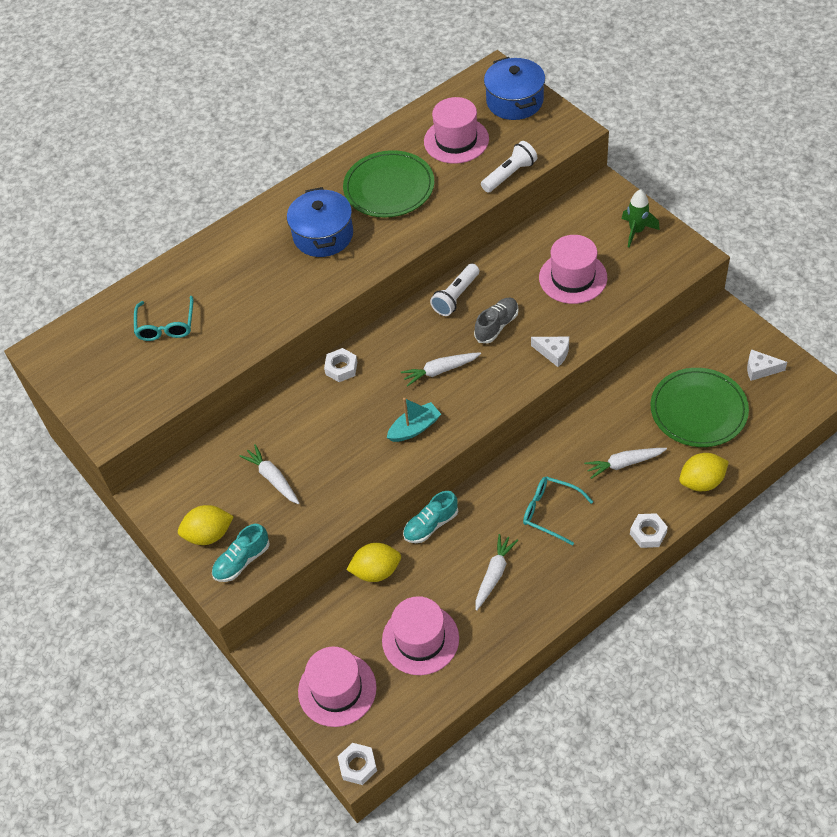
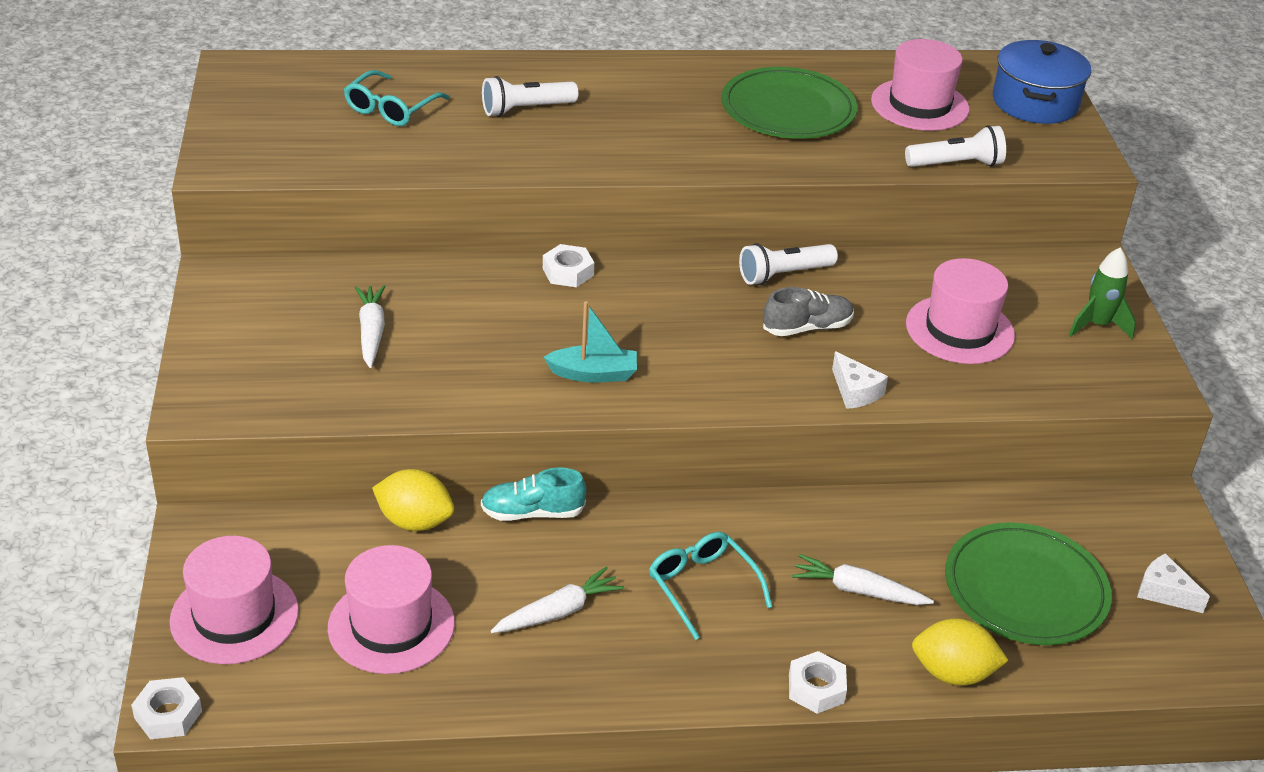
camera: 25 degrees right, 15 degrees down
yellow lemon [178,505,234,545] -> none
turquoise shoe [212,524,270,582] -> none
blue pot [287,187,353,257] -> none
white carrot [401,352,481,387] -> none
none -> white flashlight [482,76,578,117]

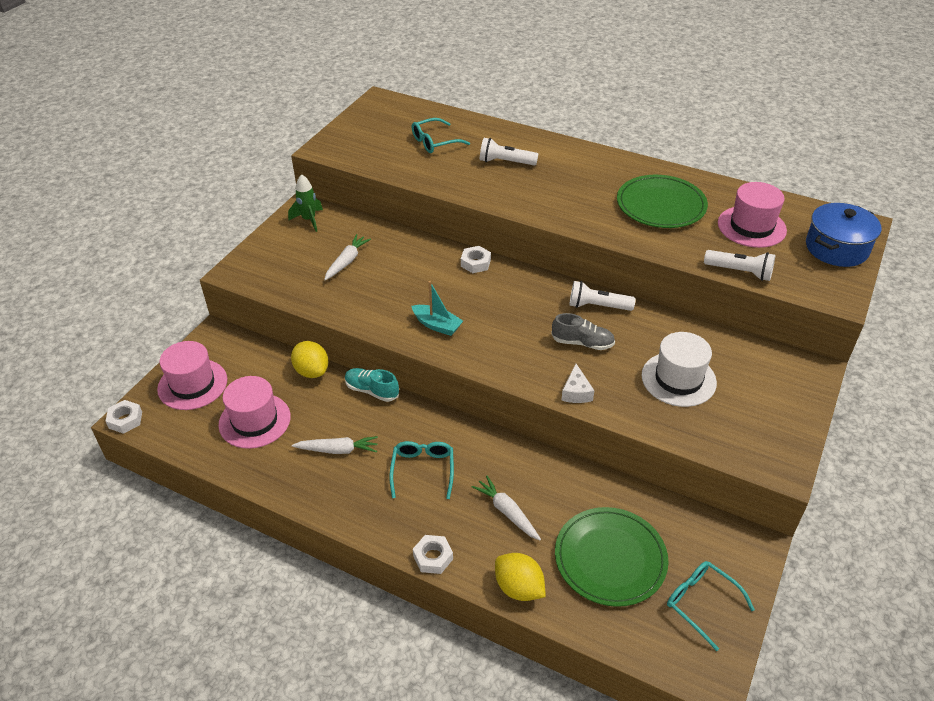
camera: 35 degrees right, 5 degrees up
pink hat [906,258,1015,364] -> white hat [641,332,717,407]
green rocket [1069,247,1136,339] -> green rocket moved to [288,174,323,232]
white cheese [1137,553,1210,613] -> turquoise glasses [667,561,755,651]

